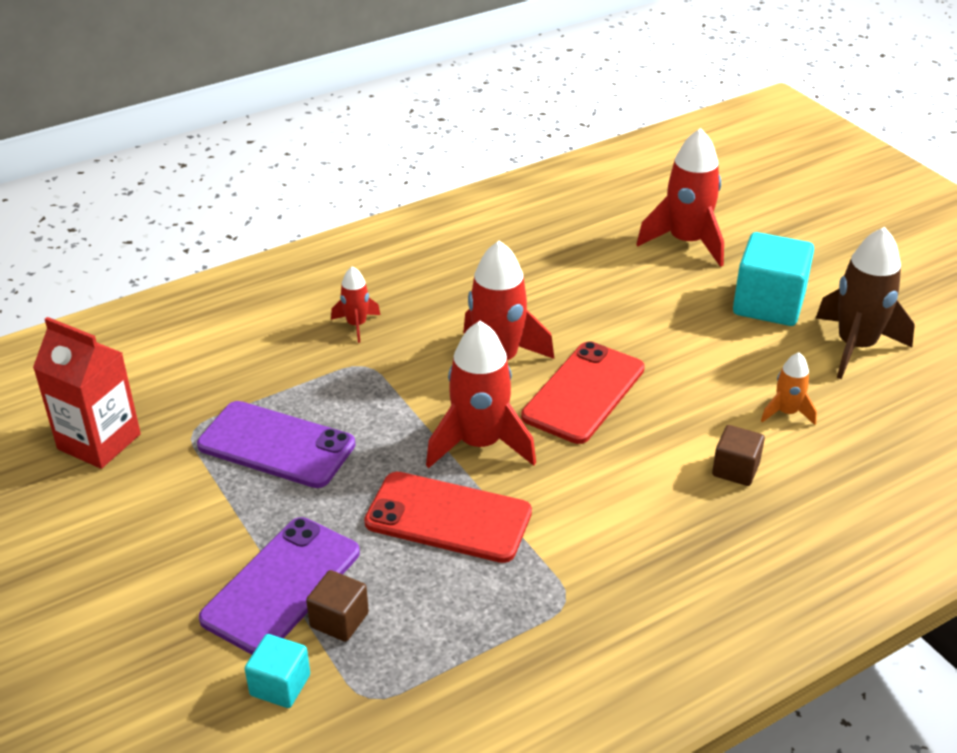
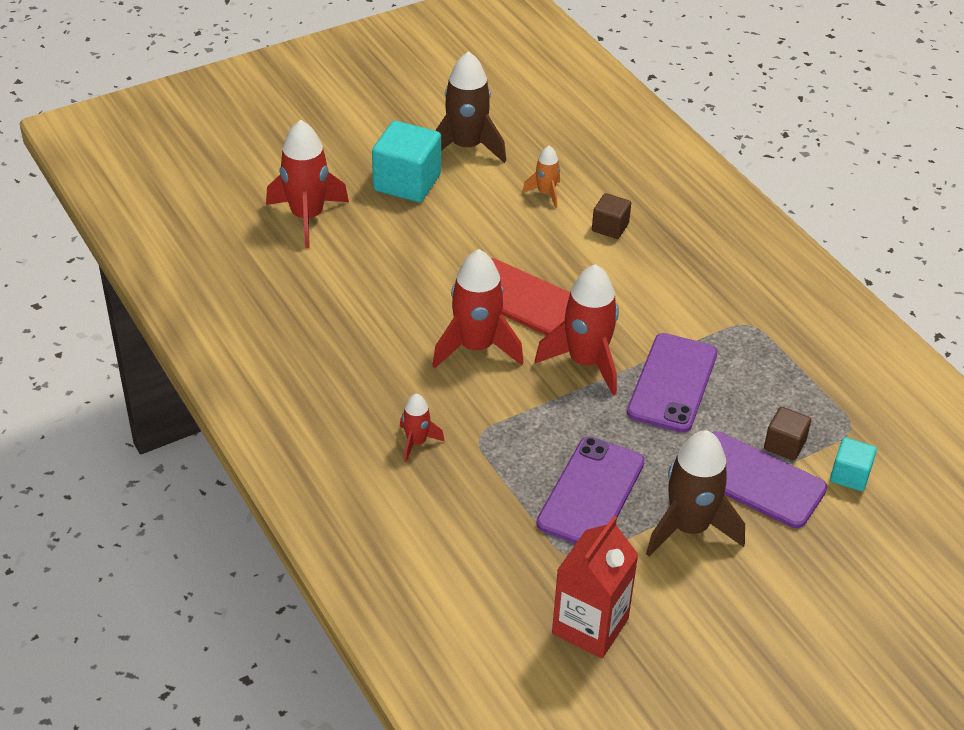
camera: 90 degrees left, 5 degrees up
red phone [364,472,532,563] -> purple phone [627,333,717,433]
none -> brown rocket [646,430,745,557]

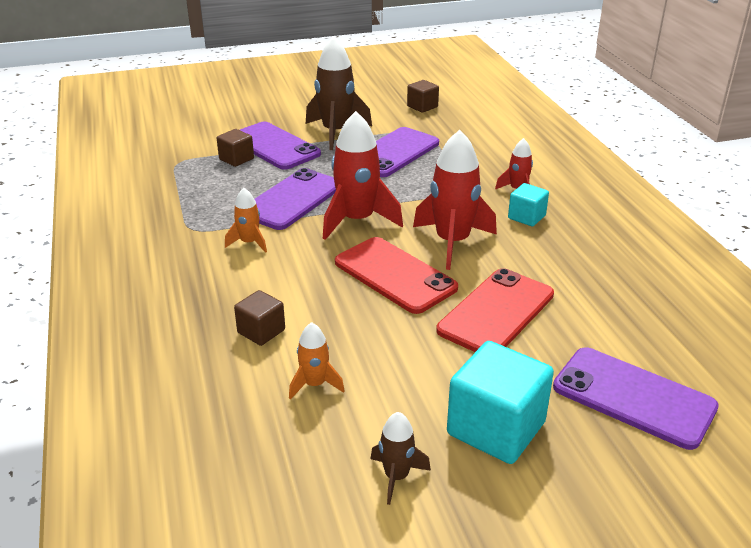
camera: 165 degrees left, 10 degrees down
red rocket [266,120,349,248] -> purple phone [553,347,719,450]
brown rocket [435,51,506,163] -> brown rocket [371,412,431,505], size x0.51
red carton [552,516,639,658] -> brown cube [407,80,439,113]
turquoise cube [830,437,877,491] -> turquoise cube moved to [508,183,549,226]
none -> orange rocket [225,188,267,253]
none -> red phone [436,268,554,352]

